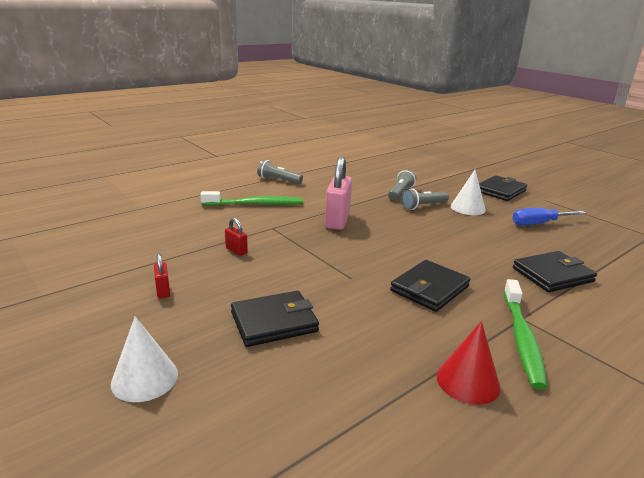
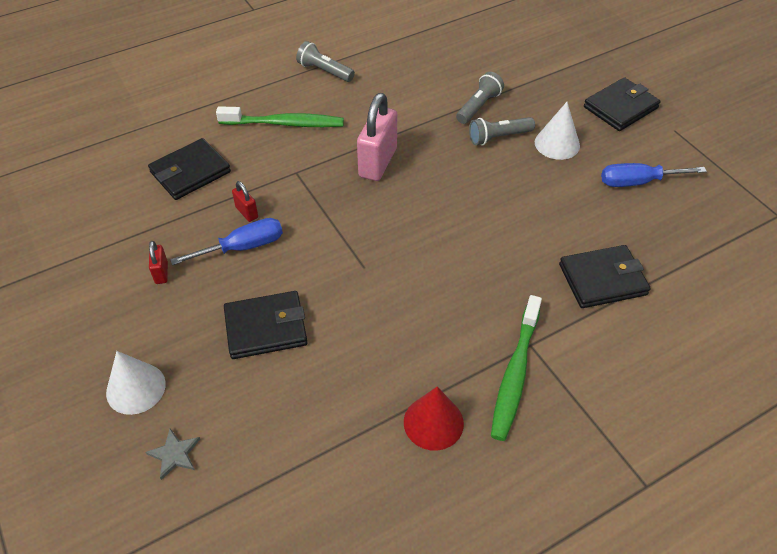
camera: 10 degrees right, 25 degrees up
black wallet [390,260,470,312] -> black wallet moved to [148,138,231,200]
none -> grey star [146,428,200,480]
none -> blue screwdriver [170,218,283,265]

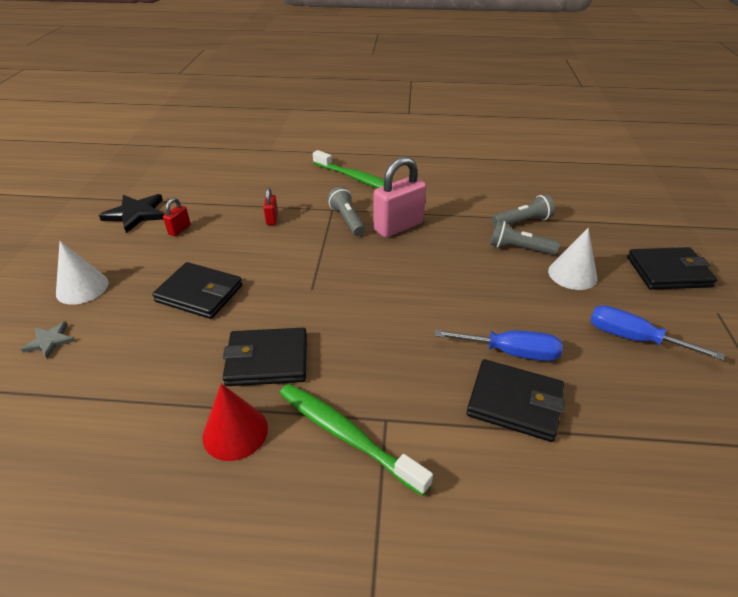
camera: 35 degrees right, 10 degrees down
black wallet [148,138,231,200] -> black wallet moved to [223,328,307,386]
blue screwdriver [170,218,283,265] -> blue screwdriver moved to [434,330,563,361]
grey flashlight [296,41,355,82] -> grey flashlight moved to [327,186,365,236]
green toothbrush [491,295,542,441] -> green toothbrush turned 75 degrees clockwise [280,384,433,496]
none -> black star [99,194,164,233]

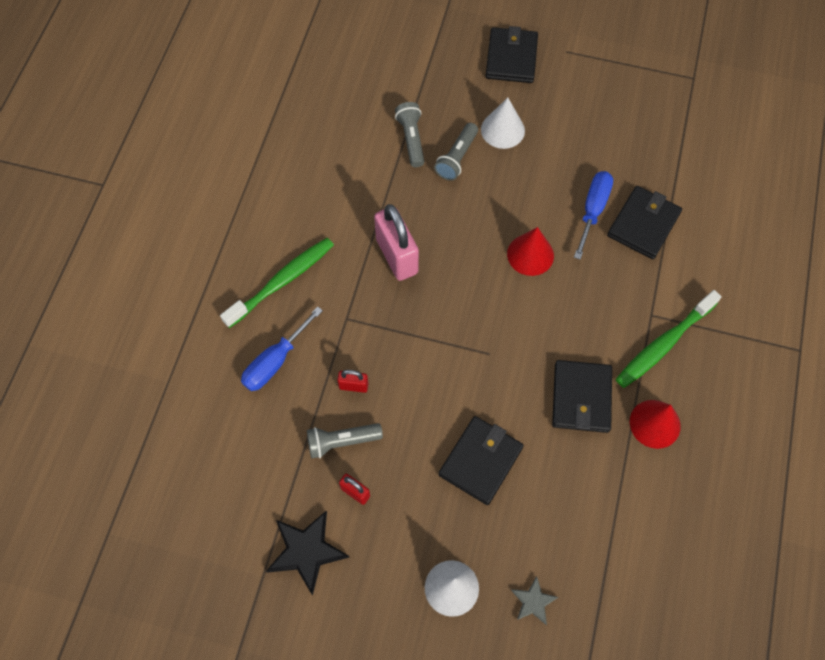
camera: 80 degrees left, 25 degrees up
grey flashlight [327,186,365,236] -> grey flashlight moved to [307,423,383,458]
blue screwdriver [590,305,724,360] -> blue screwdriver moved to [241,306,323,391]
none -> red cone [507,227,554,276]

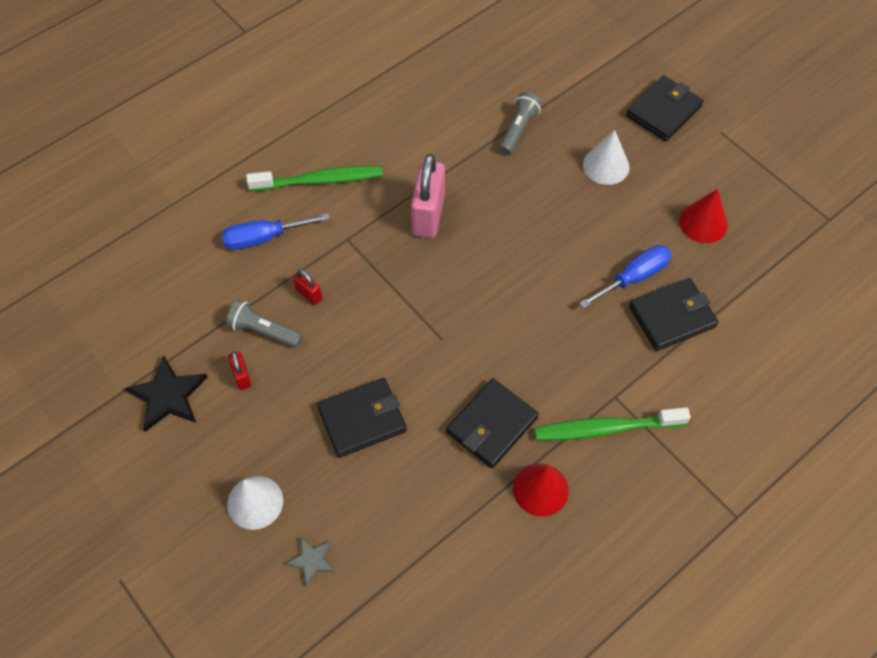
camera: 35 degrees right, 5 degrees down
grey flashlight [434,123,478,181] -> none
red cone [507,227,554,276] -> red cone moved to [679,189,728,243]

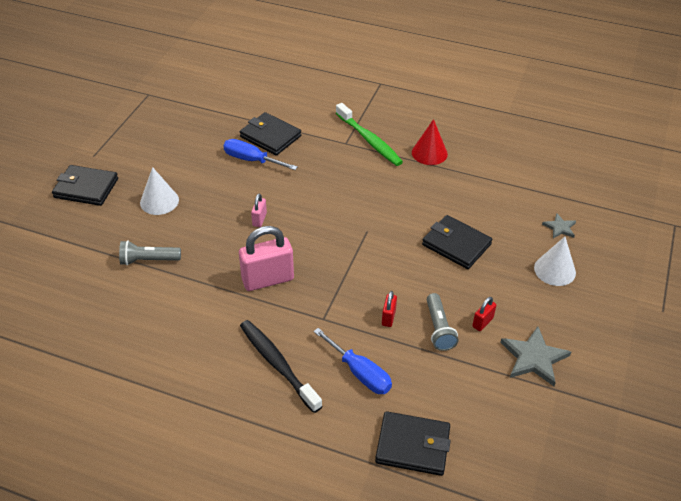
camera: 120 degrees left, 15 degrees down
black star [125,355,208,432] -> grey star [500,326,571,386]
green toothbrush [246,166,383,191] -> black toothbrush [240,320,323,413]
black wallet [446,378,538,468] -> black wallet moved to [375,411,450,476]
red cone [679,189,728,243] -> none
none -> pink padlock [251,193,267,227]

